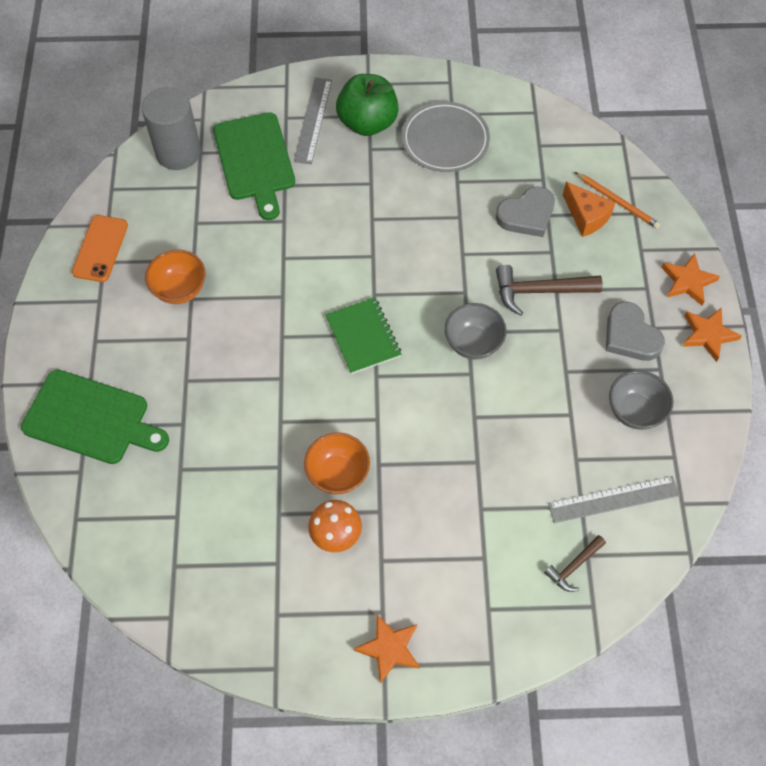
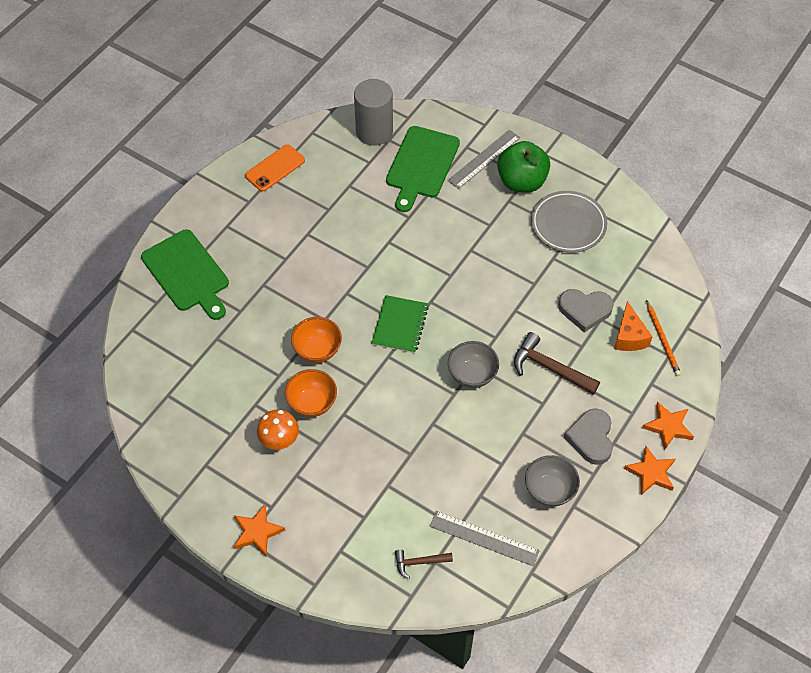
camera: 35 degrees right, 5 degrees down
orange bowl [145,250,205,304] -> orange bowl moved to [291,317,342,363]

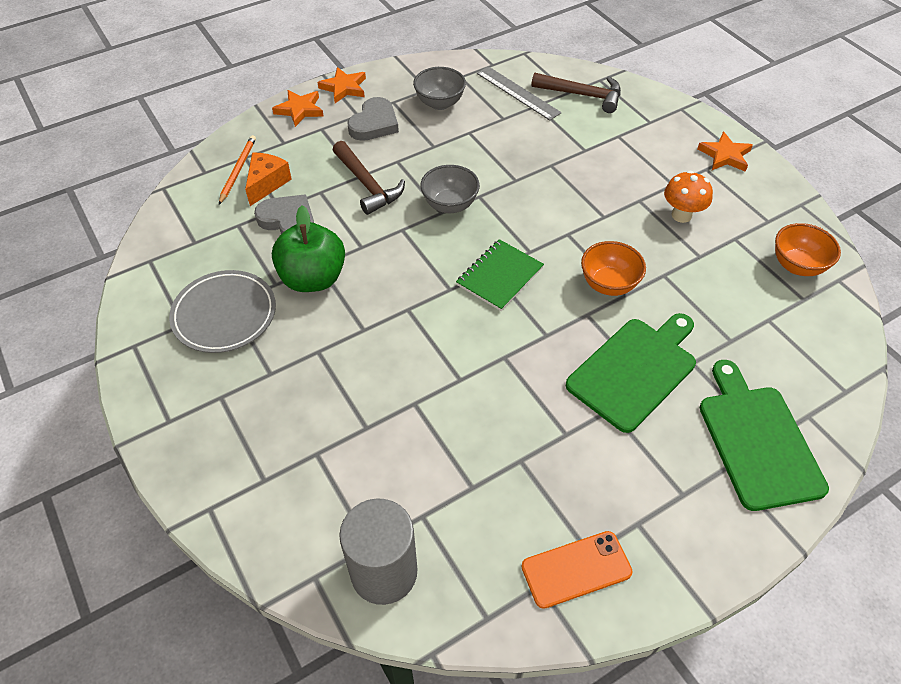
camera: 155 degrees left, 5 degrees down
orange bowl [285,369,337,417] -> orange bowl moved to [775,223,841,276]
green cutting board [386,126,460,212] -> green cutting board moved to [566,313,696,433]
brown hammer [395,550,453,579] -> brown hammer [531,72,621,113], size x1.71
grey ruler [447,130,520,189] -> none
green apple [497,141,550,192] -> green apple moved to [272,206,345,292]

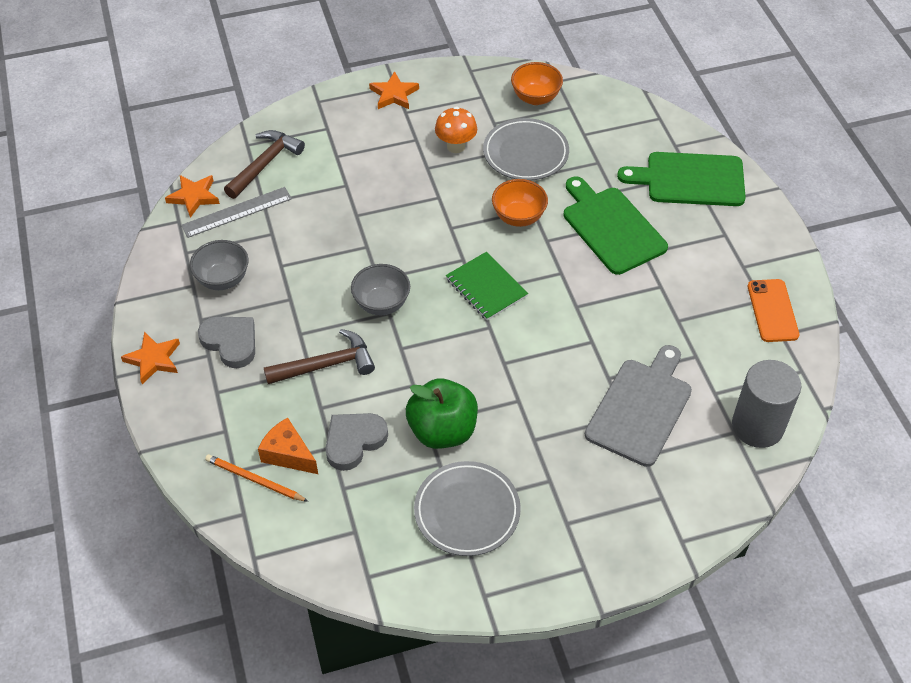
camera: 75 degrees left, 0 degrees up
orange star [272,90,324,127] -> orange star moved to [165,175,220,218]
none -> grey plate [483,118,569,181]
none -> grey cutting board [585,345,692,467]

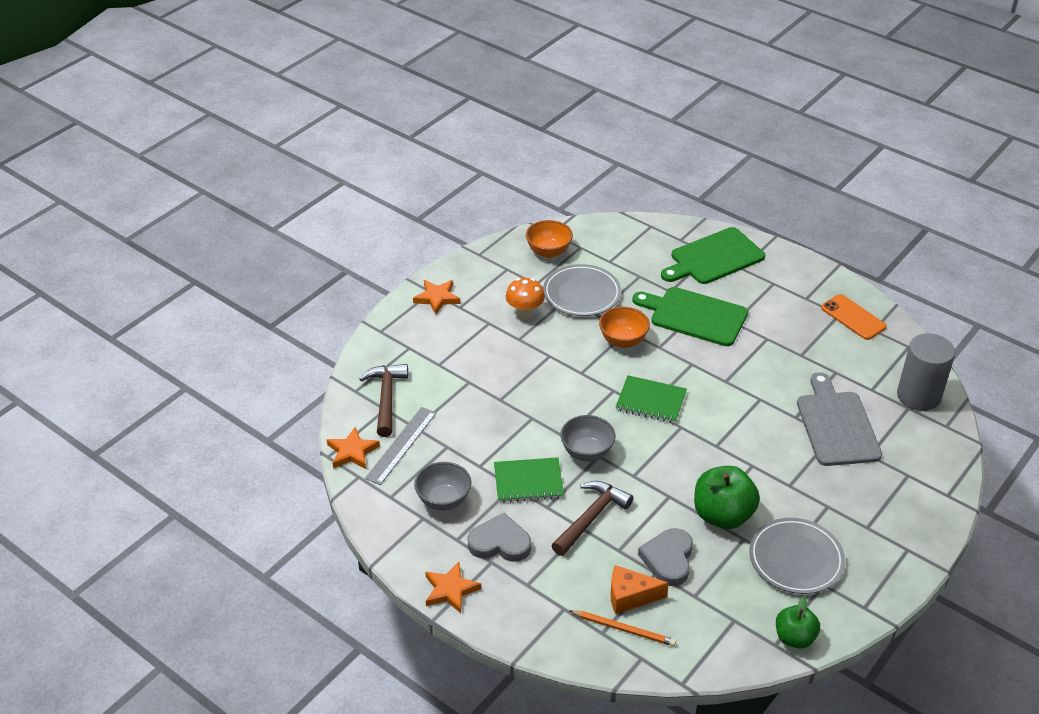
camera: 35 degrees left, 10 degrees down
orange pencil [205,454,308,502] -> orange pencil turned 150 degrees counterclockwise [569,610,676,646]
none -> green notebook [494,457,564,503]
none -> green apple [776,597,820,649]

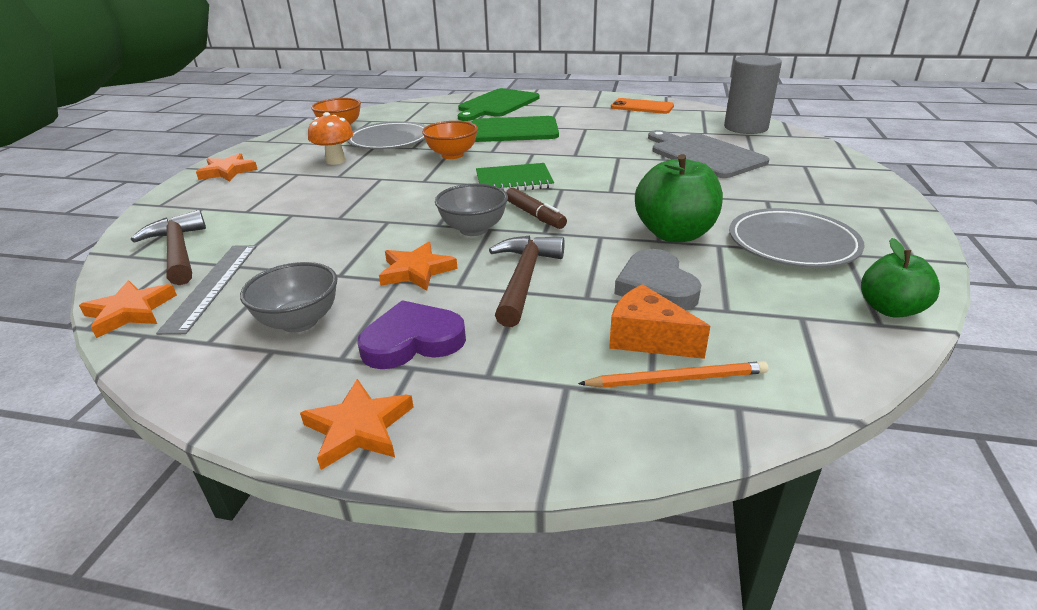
camera: 25 degrees left, 10 degrees down
grey heart [467,513,531,562] -> purple heart [357,300,466,369]
green notebook [494,457,564,503] -> orange star [379,242,458,291]
orange cheese [611,565,669,614] -> orange cheese turned 60 degrees clockwise [609,284,710,359]
none -> brown marker [506,187,567,229]

